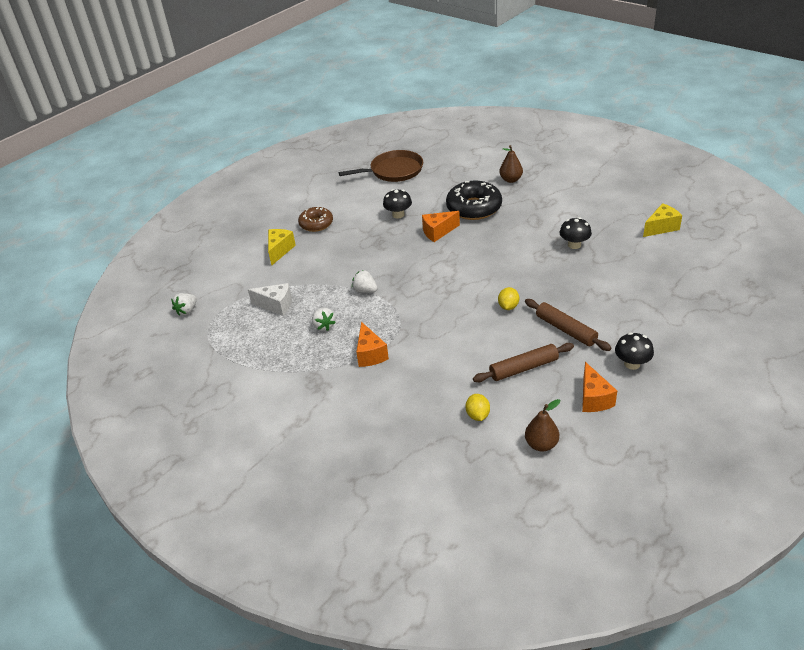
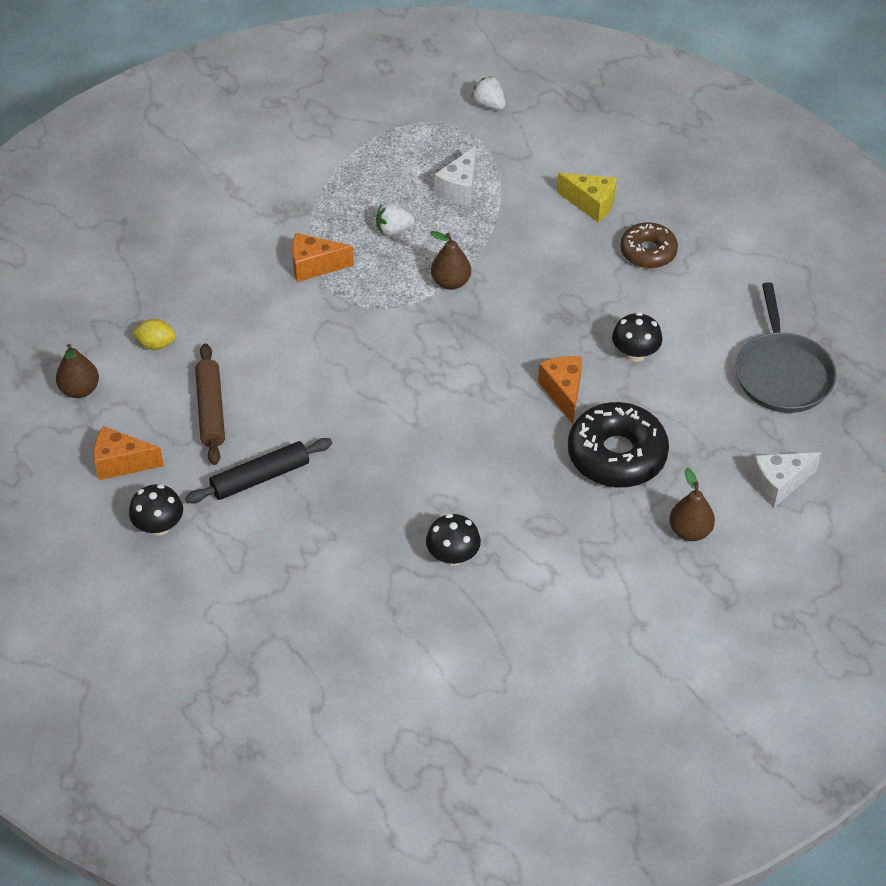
camera: 100 degrees right, 10 degrees up
brown pan [339,150,423,182] -> grey pan [736,282,837,413]
white strawberry [352,270,378,293] -> brown pear [430,231,471,290]
yellow lemon [498,287,519,310] -> none
brown rolling pin [525,299,611,351] -> black rolling pin [185,438,332,504]
yellow cheese [643,203,682,237] -> none
none -> white cheese [751,452,821,507]

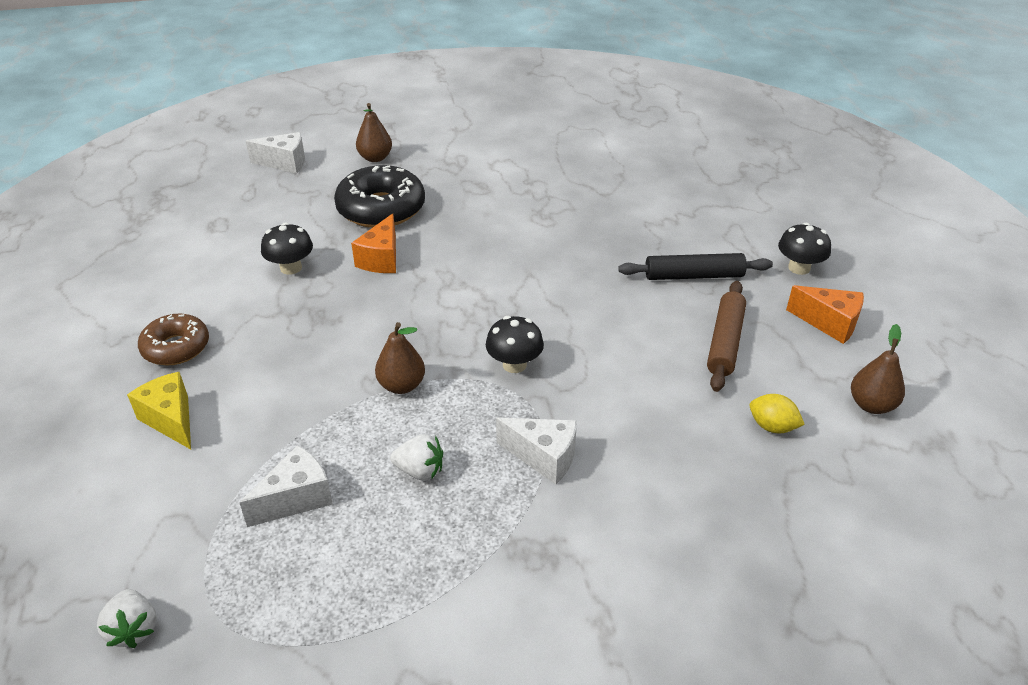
camera: 155 degrees left, 10 degrees down
orange cheese [292,233,354,282] -> white cheese [496,417,577,485]
black mushroom [426,514,481,566] -> black mushroom moved to [486,316,544,373]
grey pan [736,282,837,413] -> none

